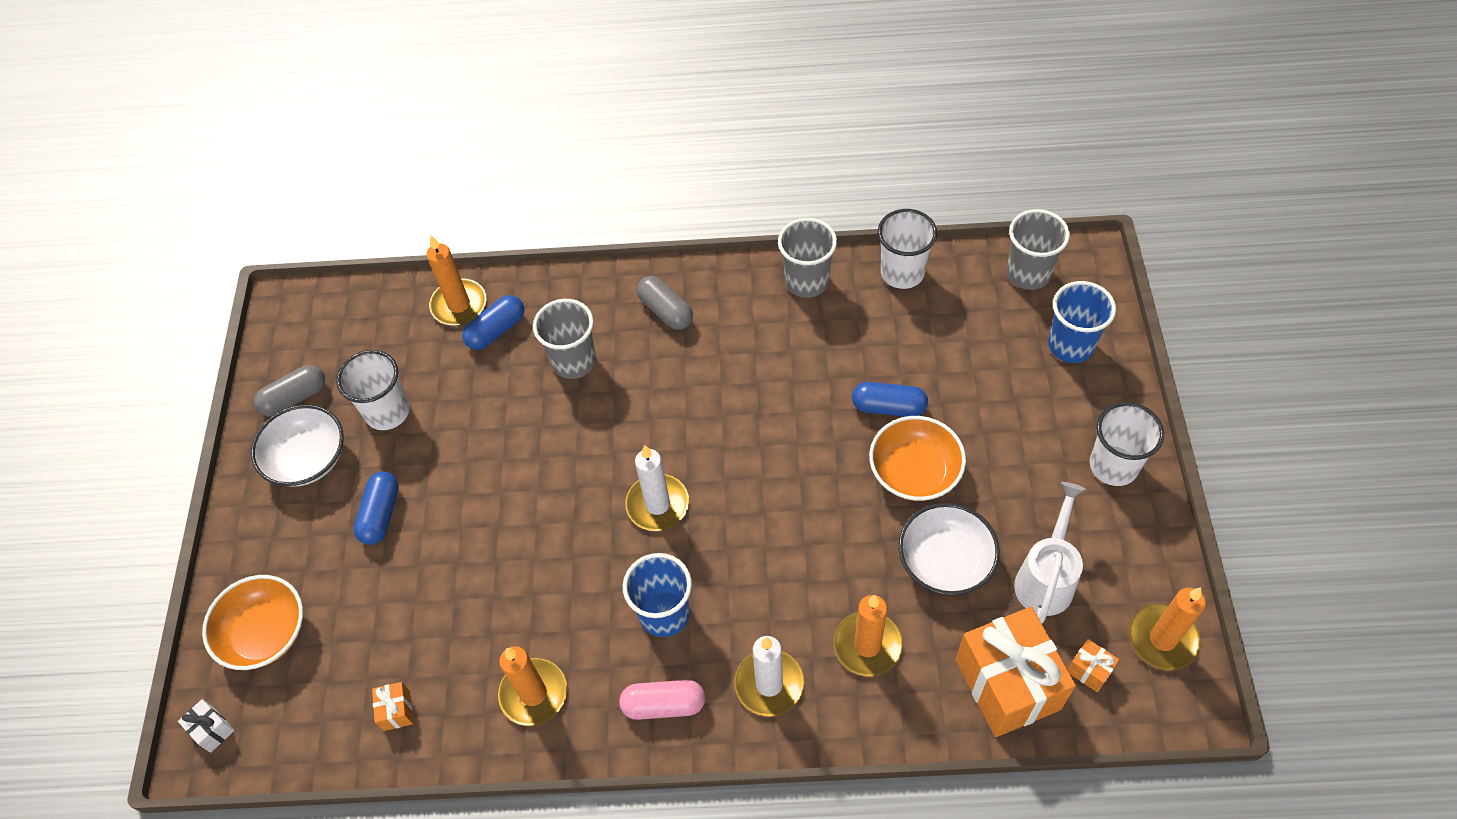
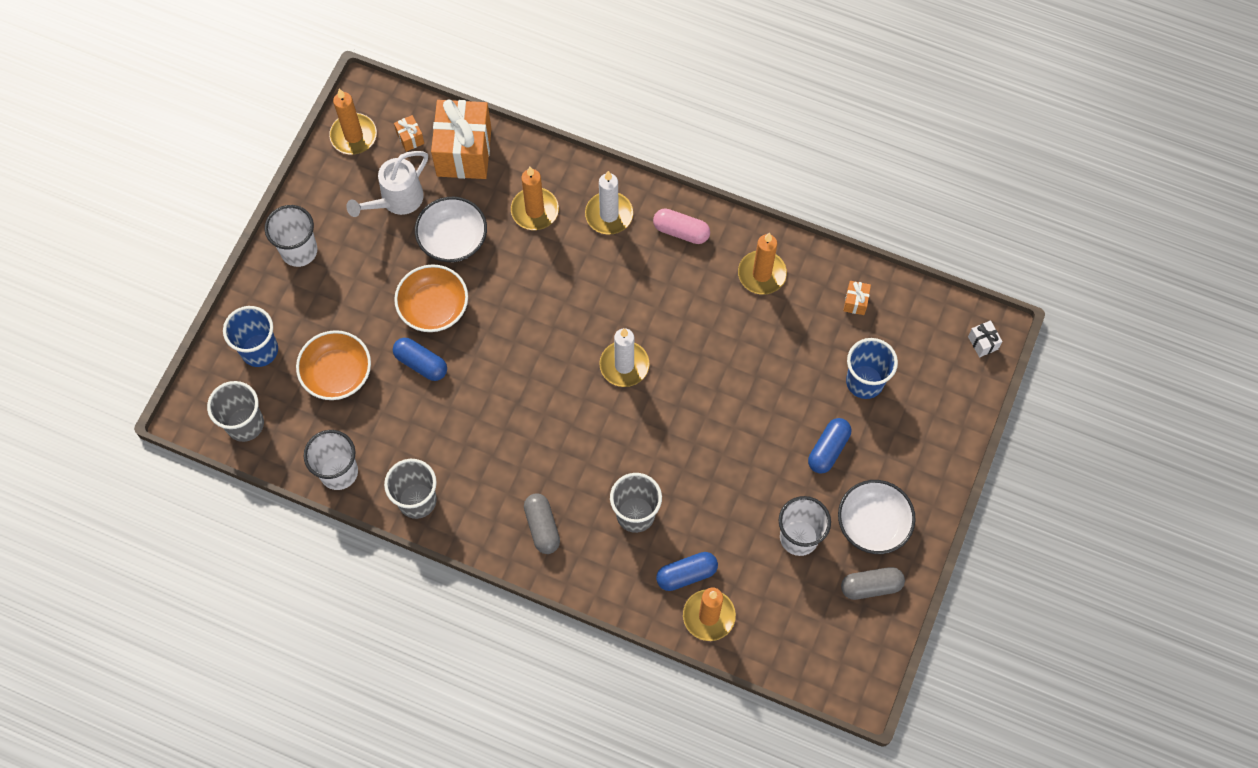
camera: 160 degrees left, 10 degrees up
orange bowl [202,575,303,670] -> orange bowl moved to [296,330,371,400]
blue cup [623,553,692,637] -> blue cup moved to [846,338,898,399]

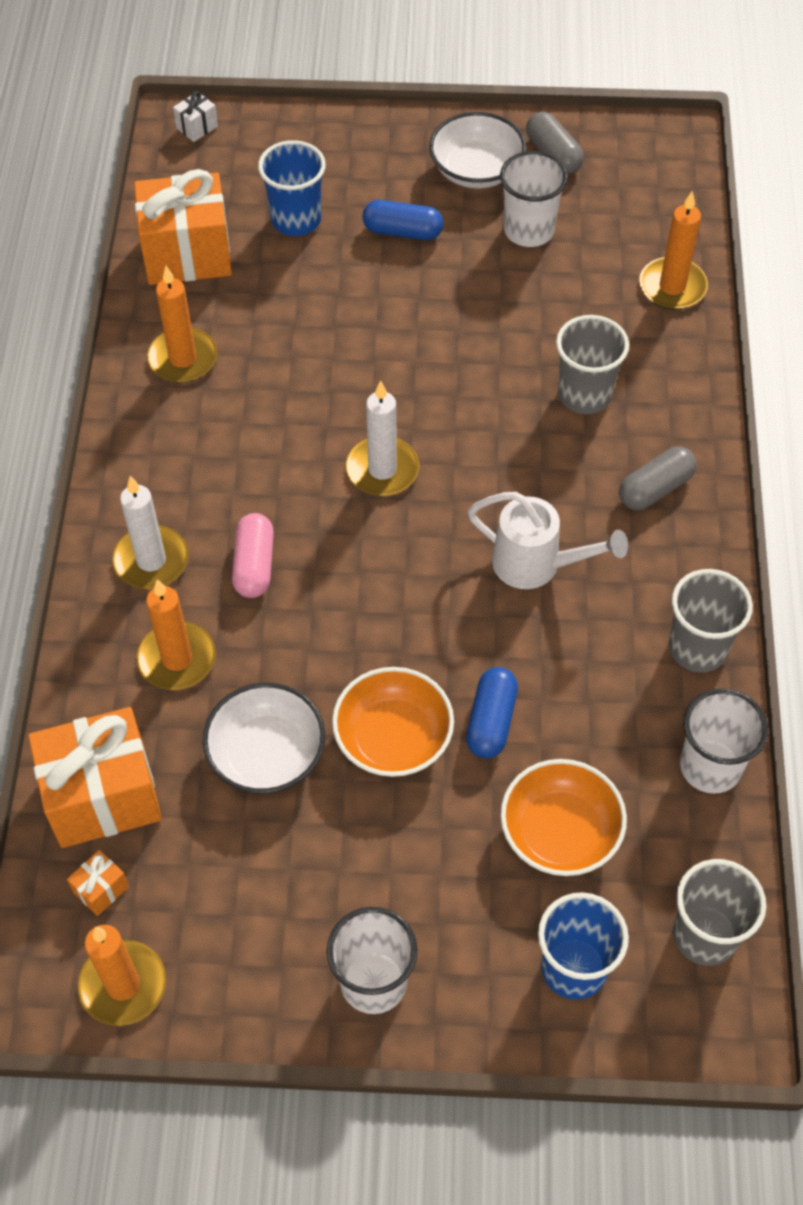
camera: 110 degrees left, 10 degrees down
white watering can [346,151,428,217] -> white watering can moved to [468,492,628,589]
pink capsule [653,208,710,244] -> pink capsule moved to [232,513,274,598]
blue capsule [656,552,718,591] -> none
orange gift [843,281,871,315] -> orange gift [134,169,232,285], size x2.45

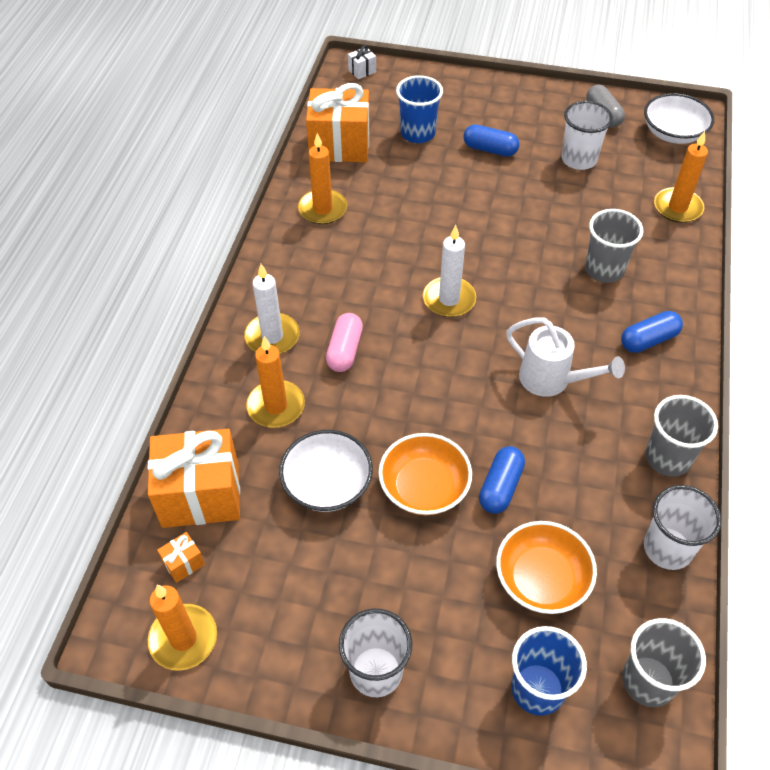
camera: 10 degrees right, 5 degrees down
white bowl [429,112,526,188] -> white bowl moved to [644,93,714,144]
grey capsule [619,447,697,510] -> blue capsule [621,311,683,353]

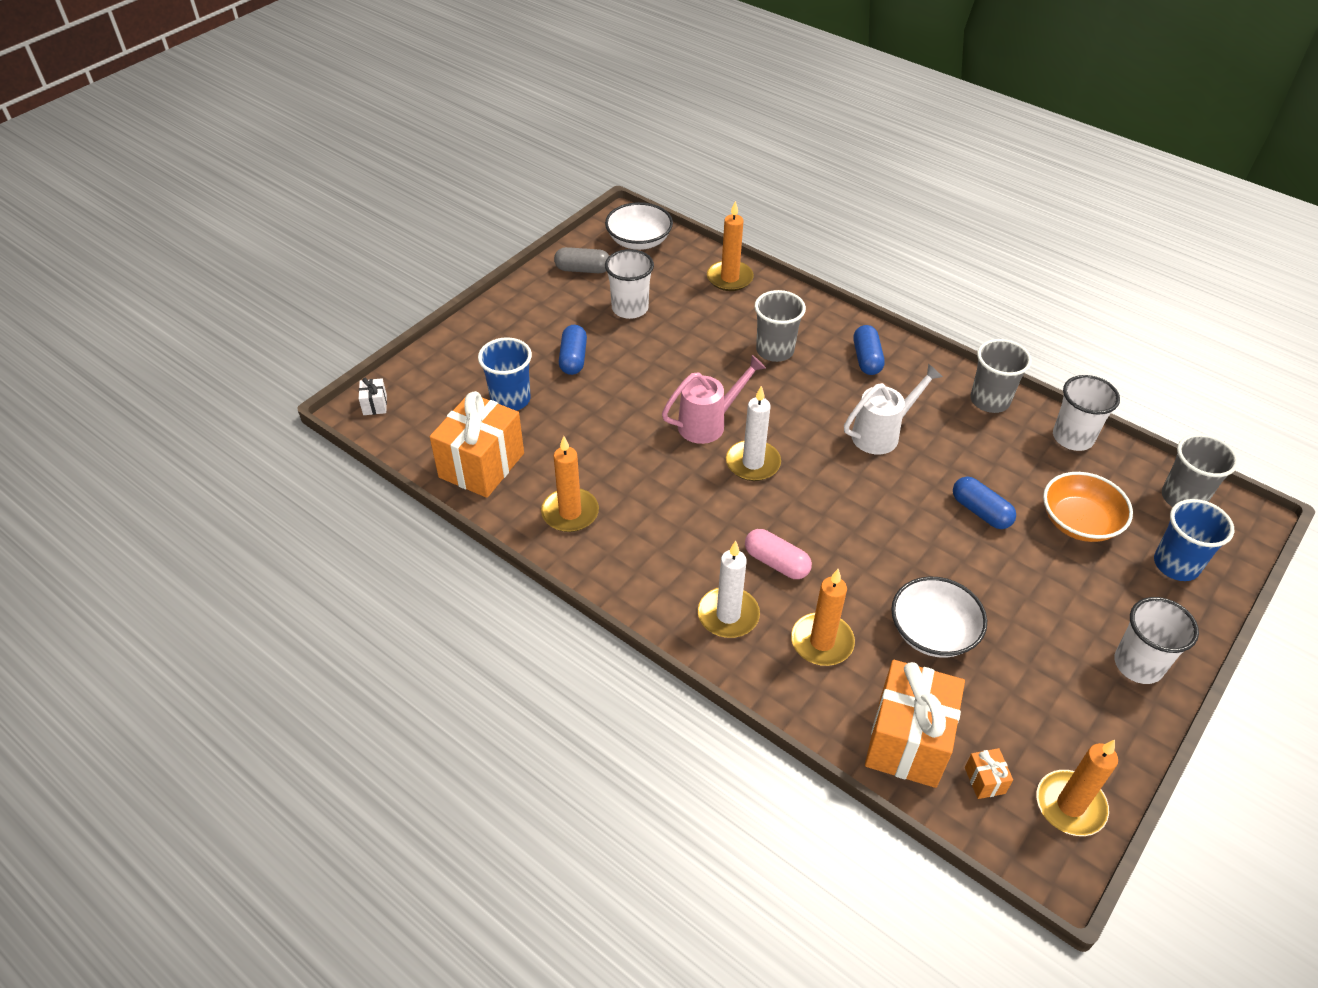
camera: 65 degrees left, 5 degrees down
orange bowl [378,433,472,515] -> none
blue capsule [463,124,520,157] -> blue capsule turned 45 degrees counterclockwise [559,325,587,375]
none -> pink watering can [662,355,766,444]

